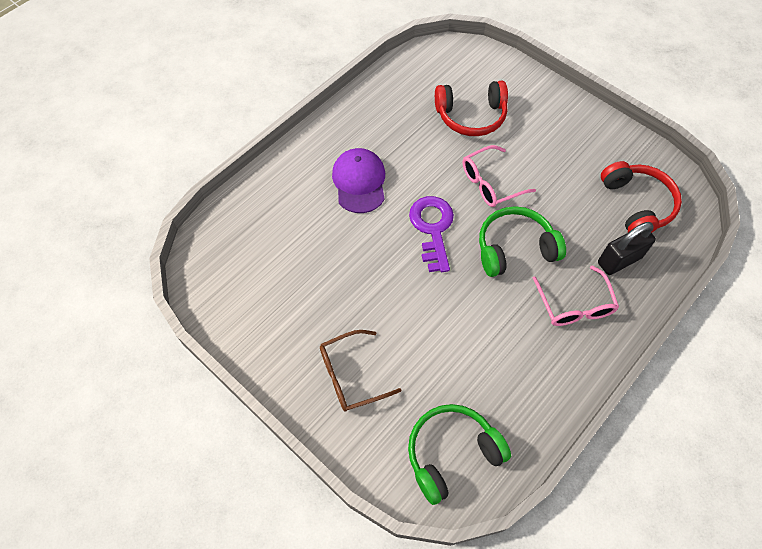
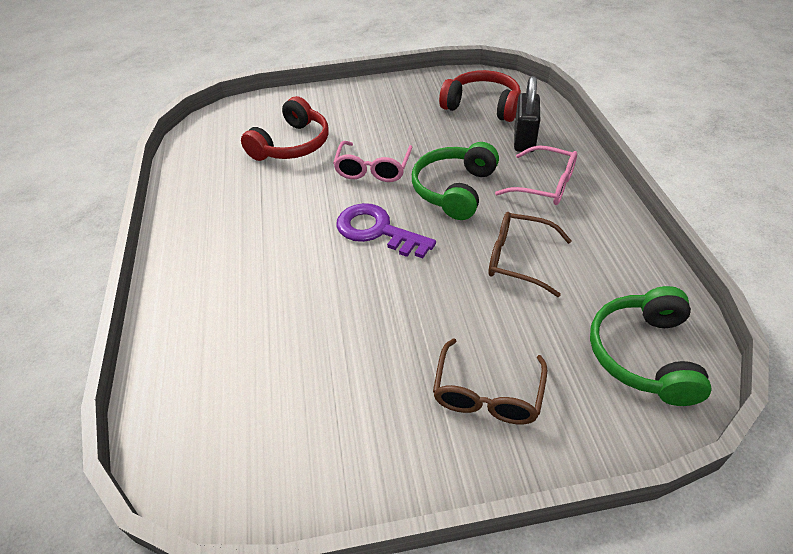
camera: 50 degrees left, 15 degrees down
purple cap [332,148,385,213] -> none
none -> brown glasses [488,212,572,297]

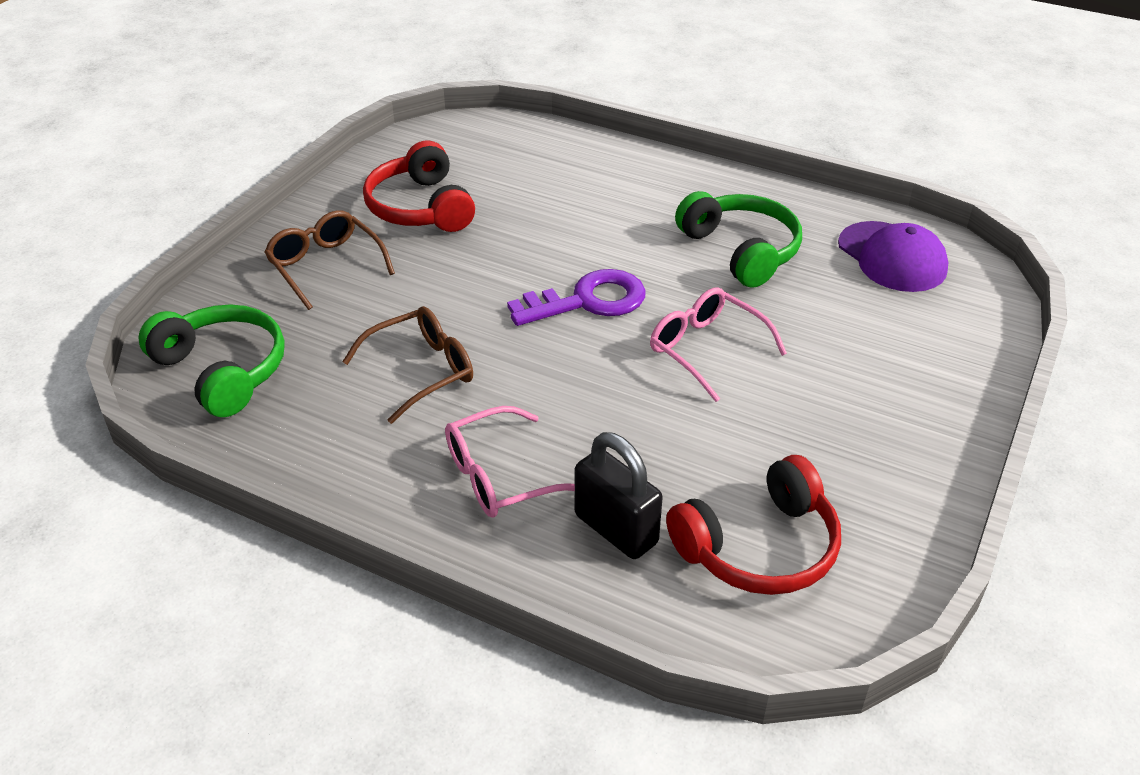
camera: 125 degrees right, 5 degrees down
red headphones [241,96,329,161] -> red headphones moved to [363,140,475,232]
green headphones [412,142,499,220] -> green headphones moved to [675,191,802,287]
none -> purple cap [838,221,948,292]

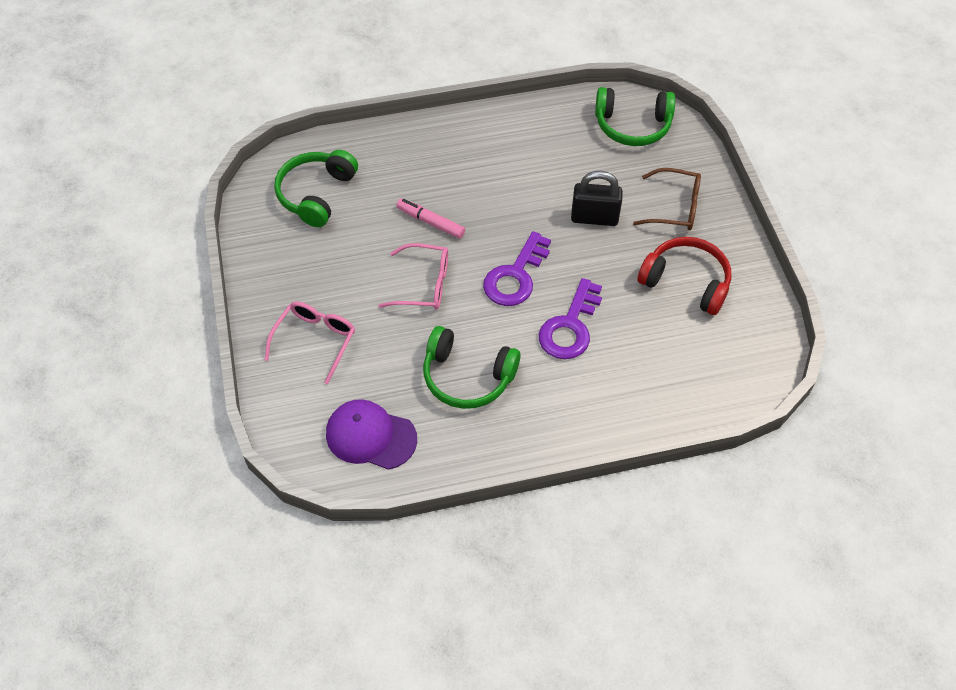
camera: 140 degrees right, 15 degrees up
brown glasses [342,306,473,424] -> none
pink glasses [445,406,575,518] -> pink glasses moved to [265,301,355,384]
black padlock [575,432,663,559] -> black padlock moved to [571,171,623,226]
red headphones [666,455,841,595] -> green headphones [274,150,358,227]
none -> pink marker [396,198,465,239]
none -> purple key [539,278,602,359]

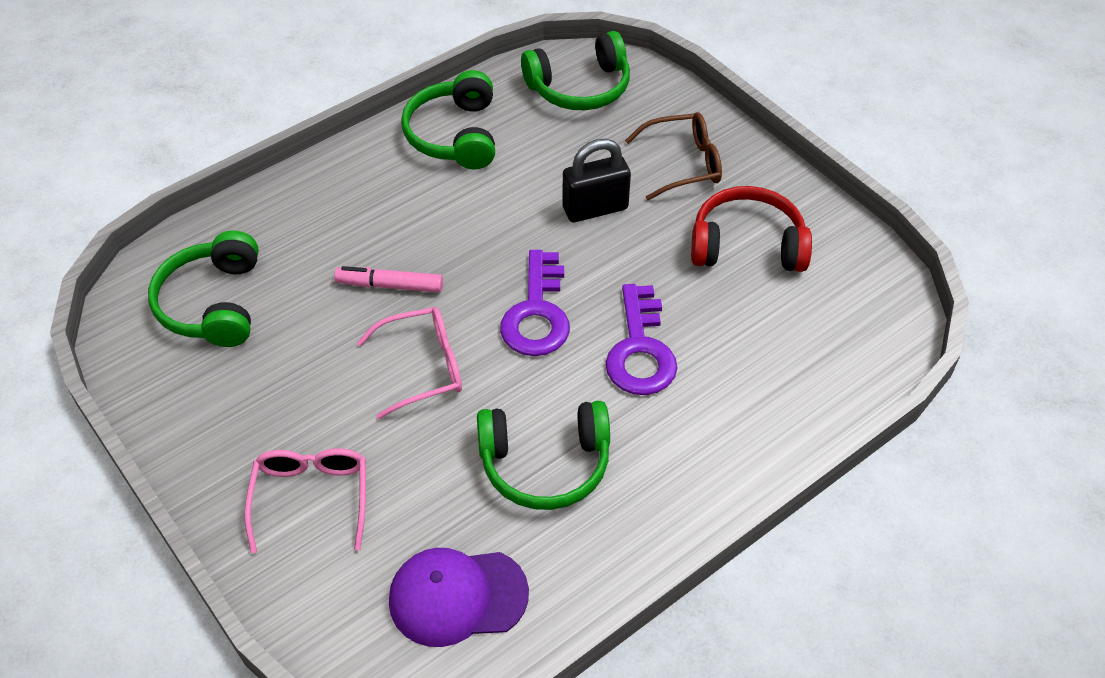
camera: 25 degrees left, 5 degrees down
none -> green headphones [401,70,495,169]

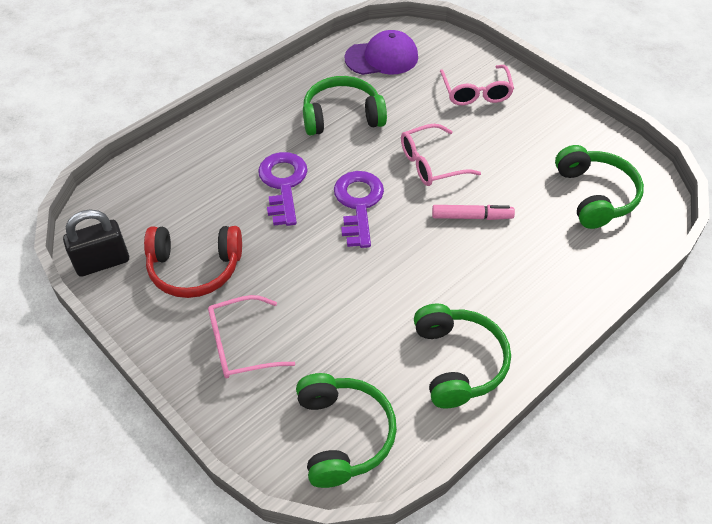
camera: 175 degrees right, 0 degrees up
green headphones [521,31,630,110] -> green headphones turned 105 degrees clockwise [296,373,397,488]
black padlock [562,139,631,222] -> black padlock moved to [63,210,129,277]
brown glasses [625,112,722,200] -> pink glasses [208,295,295,379]

